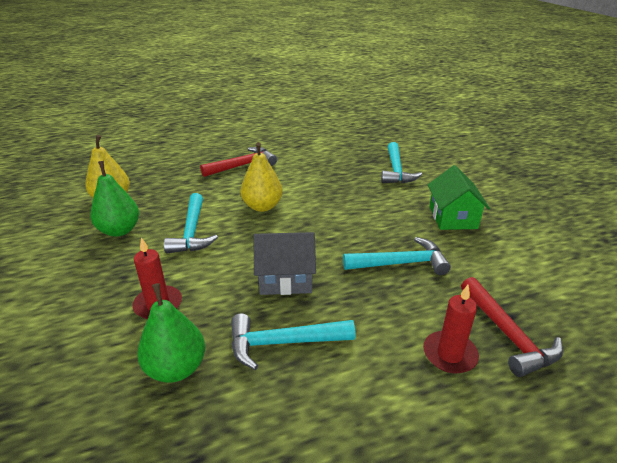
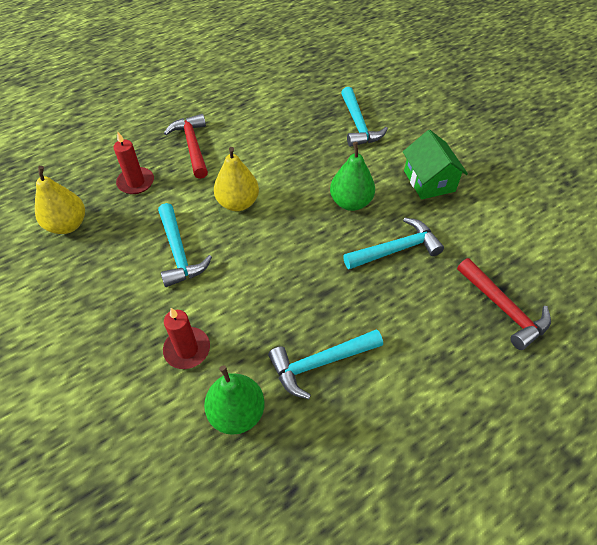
camera: 15 degrees left, 20 degrees up
green pear [90,161,139,237] -> green pear moved to [330,142,375,211]
red hammer [200,147,277,177] -> red hammer turned 60 degrees counterclockwise [164,114,208,179]
grey house [253,232,316,295] -> none
red candle [423,285,479,374] -> red candle moved to [113,132,154,194]

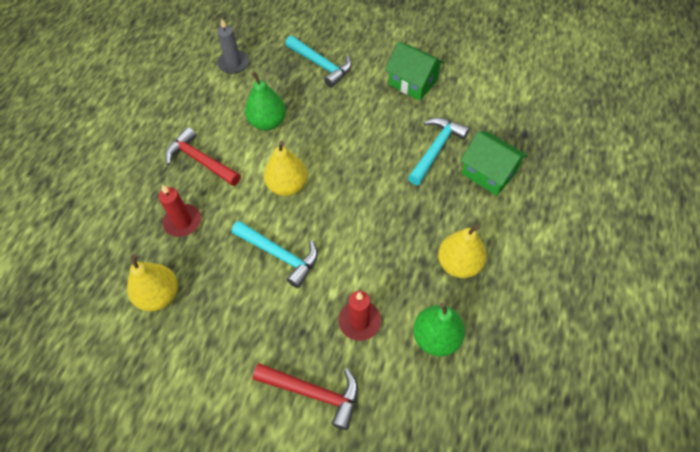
camera: 35 degrees left, 5 degrees up
turquoise hammer [268,329,383,399] -> yellow pear [438,225,487,278]
green pear [330,142,375,211] -> green pear moved to [245,71,286,131]
red hammer [457,258,551,350] -> red hammer moved to [253,363,358,430]
none -> grey candle [217,18,249,74]
none -> green house [460,131,528,196]

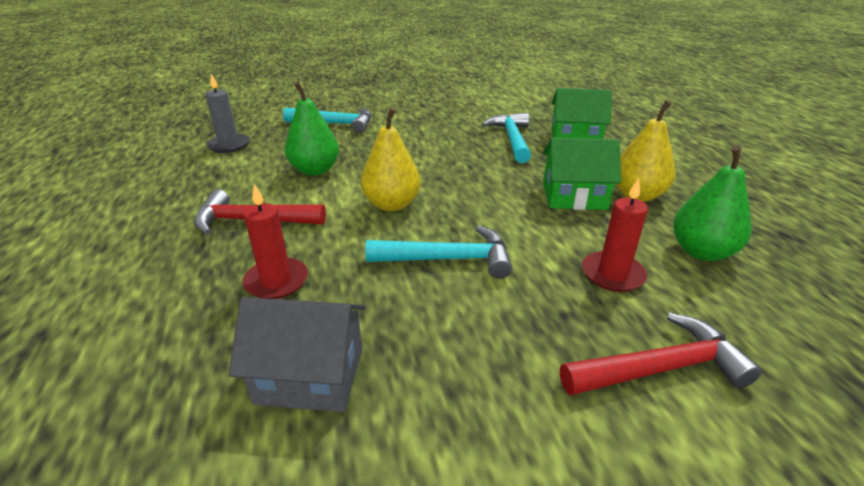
camera: 35 degrees left, 25 degrees down
yellow pear [127,254,178,311] -> grey house [229,297,366,412]
green house [385,42,445,100] -> green house moved to [543,138,621,210]

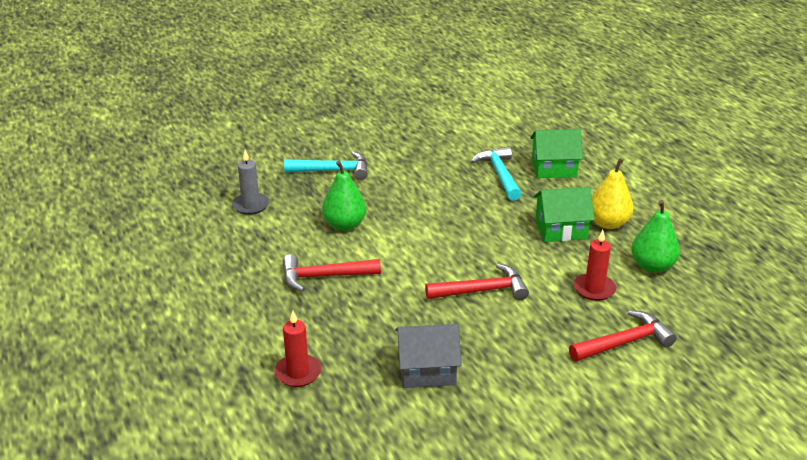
camera: 10 degrees left, 0 degrees up
red candle [242,184,308,299] -> red candle moved to [274,311,321,387]
yellow pear [361,108,421,211] -> none
turquoise hammer [365,225,512,279] -> red hammer [425,264,529,301]

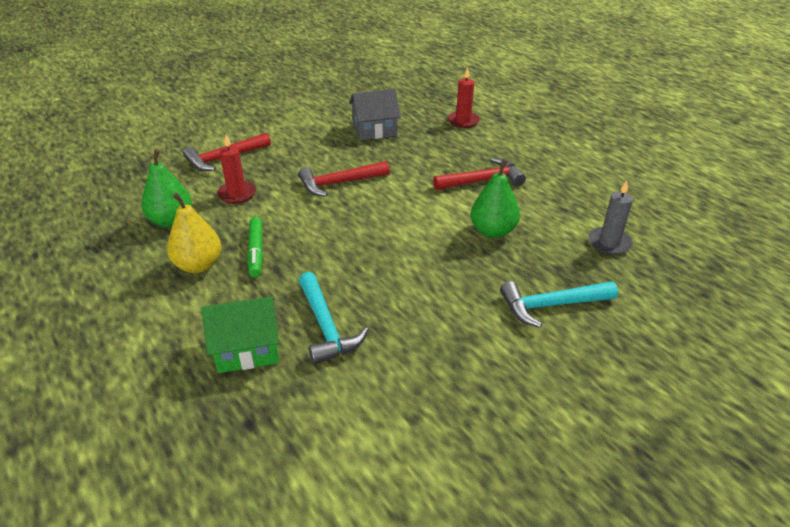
camera: 170 degrees right, 5 degrees up
green house [533,187,595,242] -> green marker [247,217,263,277]

